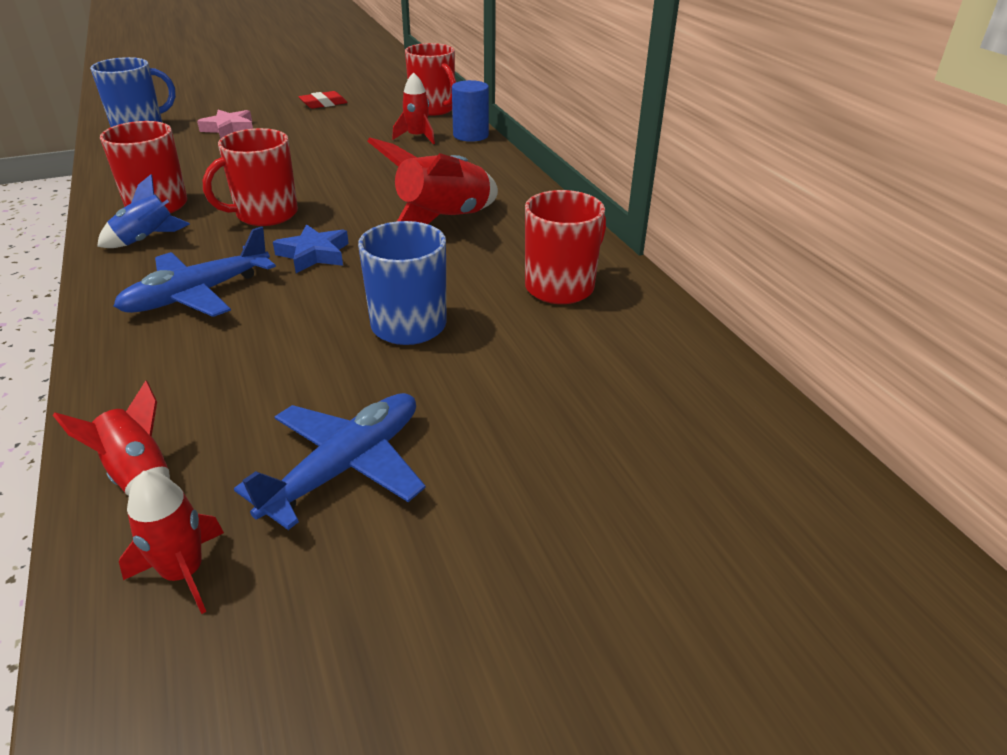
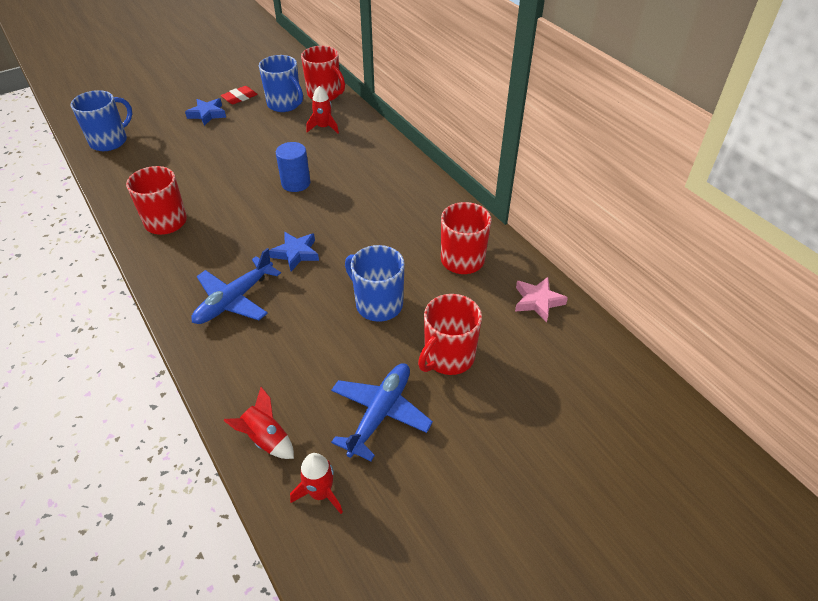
camera: 10 degrees left, 10 degrees up
blue rocket [97,174,190,248] -> none
pink star [197,110,253,139] -> pink star moved to [515,277,568,322]
red mug [203,128,298,226] -> red mug moved to [418,294,482,375]
red rocket [367,137,498,224] -> none
blue cylinder [452,80,489,142] -> blue cylinder moved to [276,142,311,192]
none -> blue star [185,98,226,126]
none -> blue mug [259,55,303,112]

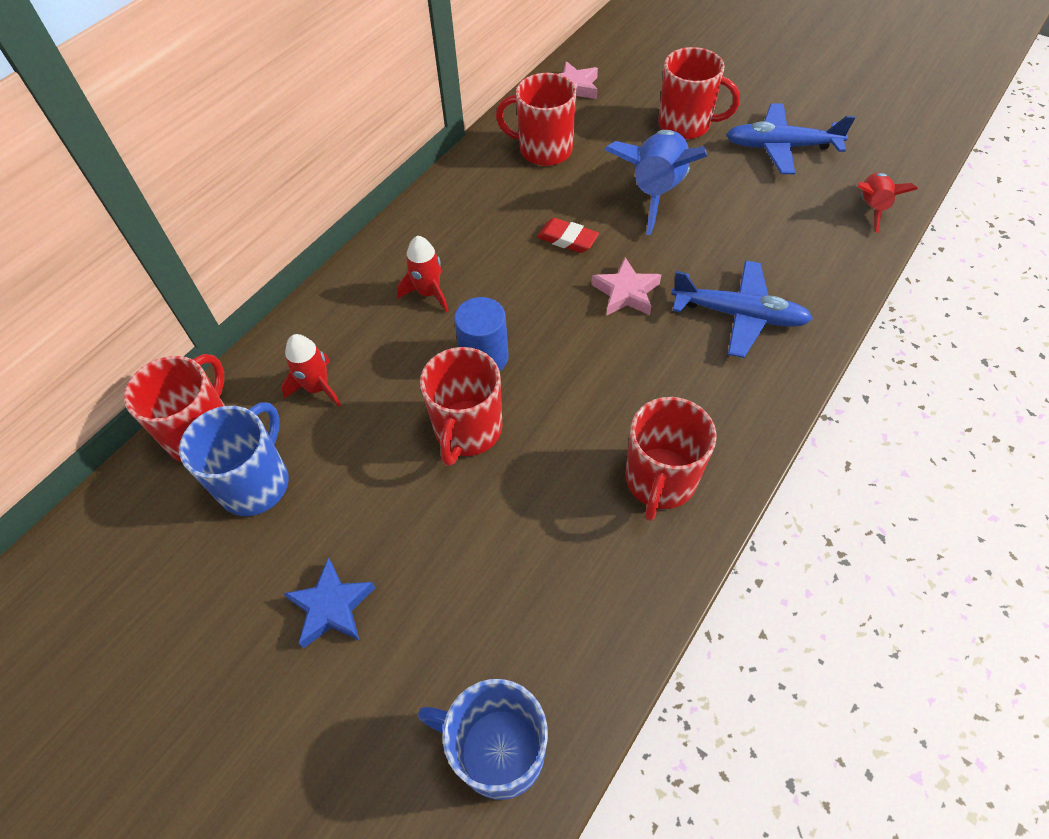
camera: 110 degrees left, 10 degrees up
red eraser [221,86,258,104] -> red eraser moved to [537,218,599,253]
blue star [269,232,319,271] -> pink star [591,257,661,316]
red rocket [290,453,343,514] -> red rocket moved to [397,236,449,312]
blue mug [345,245,405,322] -> blue rocket [605,130,707,235]
none -> red mug [420,347,502,466]

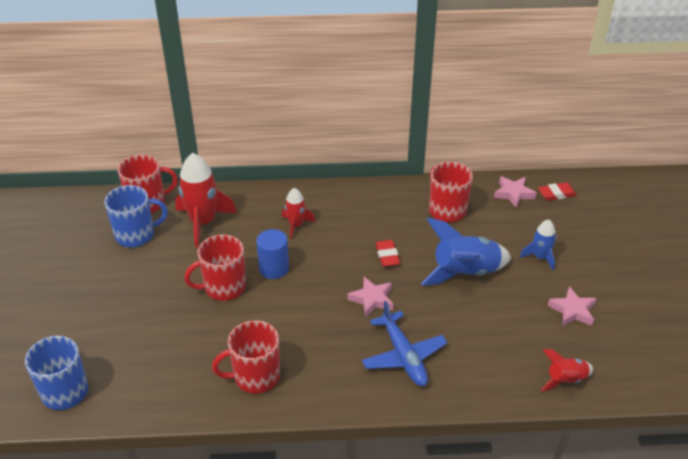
camera: 50 degrees right, 15 degrees down
red rocket [281,334,341,407] -> red rocket [175,153,237,247], size x1.79
blue star [284,558,375,648] -> none
red mug [658,47,740,140] -> blue rocket [520,219,556,270]
blue plane [726,103,855,174] -> pink star [548,286,597,326]
none -> red eraser [538,182,577,201]

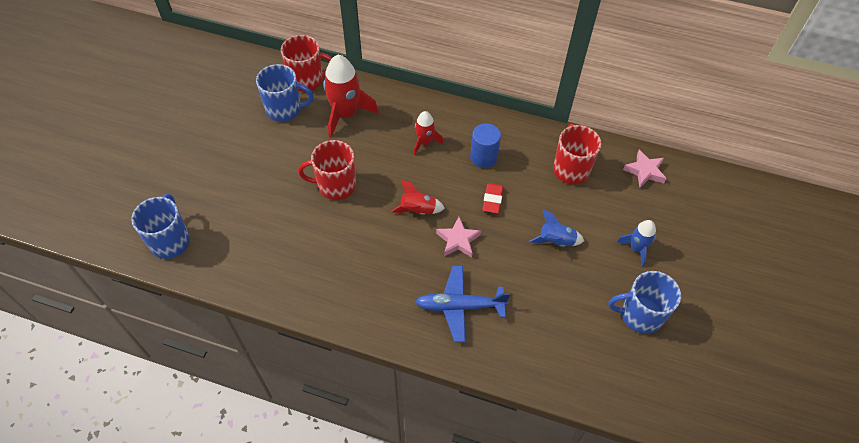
camera: 20 degrees right, 15 degrees up
red mug [212,320,280,393] -> none
blue cylinder [256,229,289,279] -> blue cylinder moved to [470,123,501,168]
blue plane [362,301,447,386] -> blue plane turned 90 degrees clockwise [415,266,510,342]
blue rocket [421,218,511,285] -> blue rocket [529,209,584,247], size x0.56
red eraser [538,182,577,201] -> none
red rocket [541,349,593,391] -> red rocket moved to [391,179,445,215]
pink star [548,286,597,326] -> blue mug [608,271,681,334]

